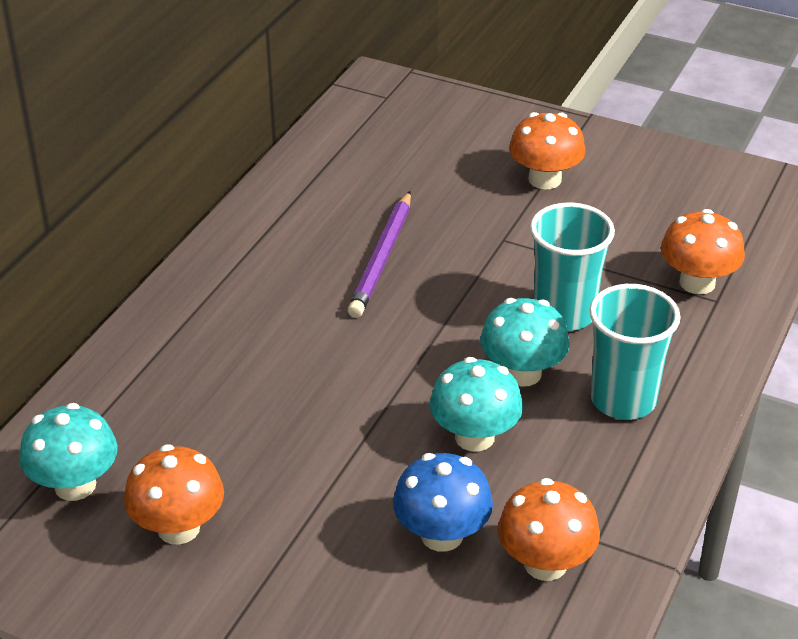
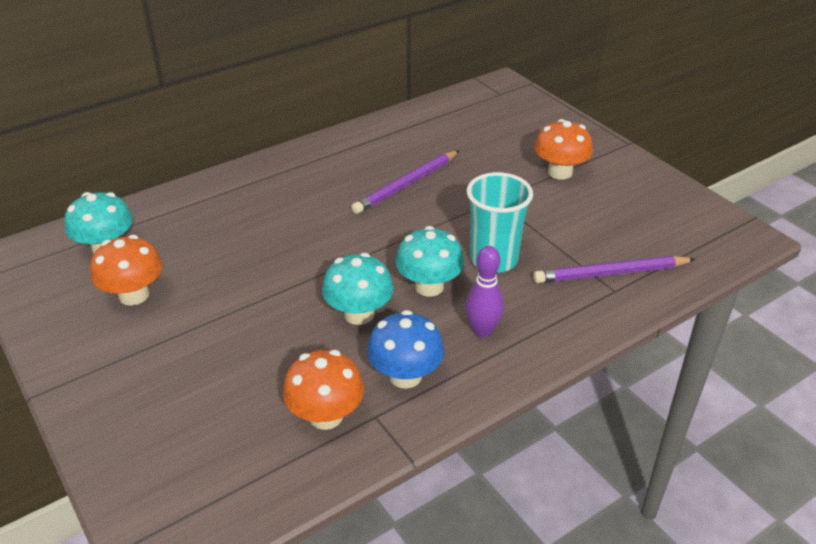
camera: 30 degrees right, 0 degrees up
blue mushroom [393,453,493,552] -> blue mushroom moved to [367,310,444,389]
turquoise cup [589,284,681,420] -> purple bowling pin [466,246,504,337]
orange mushroom [661,209,745,295] -> purple pencil [533,256,696,283]

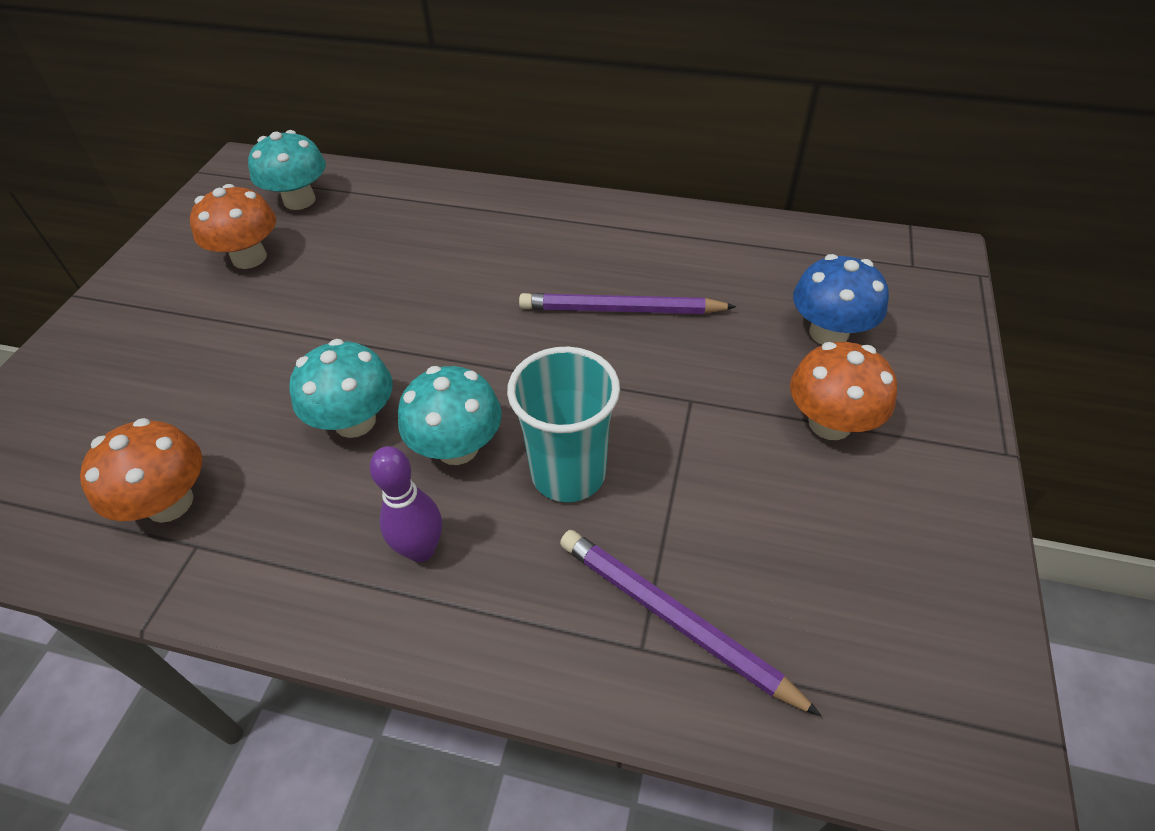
camera: 50 degrees right, 10 degrees up
blue mushroom [367,310,444,389] -> blue mushroom moved to [793,254,889,345]

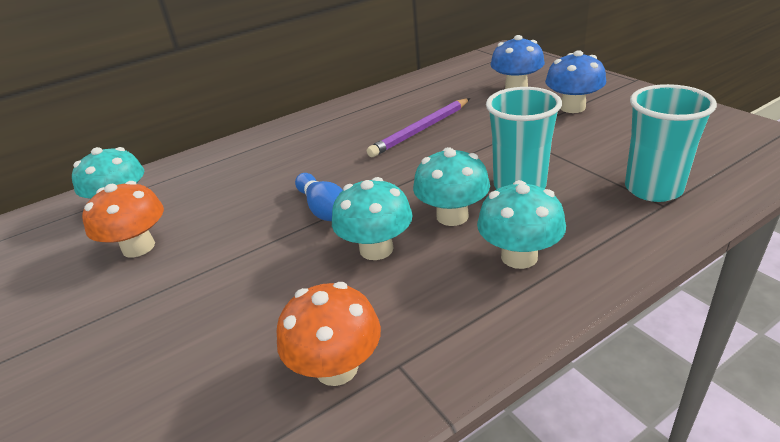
camera: 45 degrees left, 15 degrees down
purple bowling pin [370,446,442,562] -> turquoise mushroom [477,180,566,269]
purple pencil [560,530,822,716] -> turquoise cup [625,84,717,202]
orange mushroom [790,342,897,440] -> blue mushroom [545,50,606,113]
none -> blue bowling pin [295,173,343,221]

